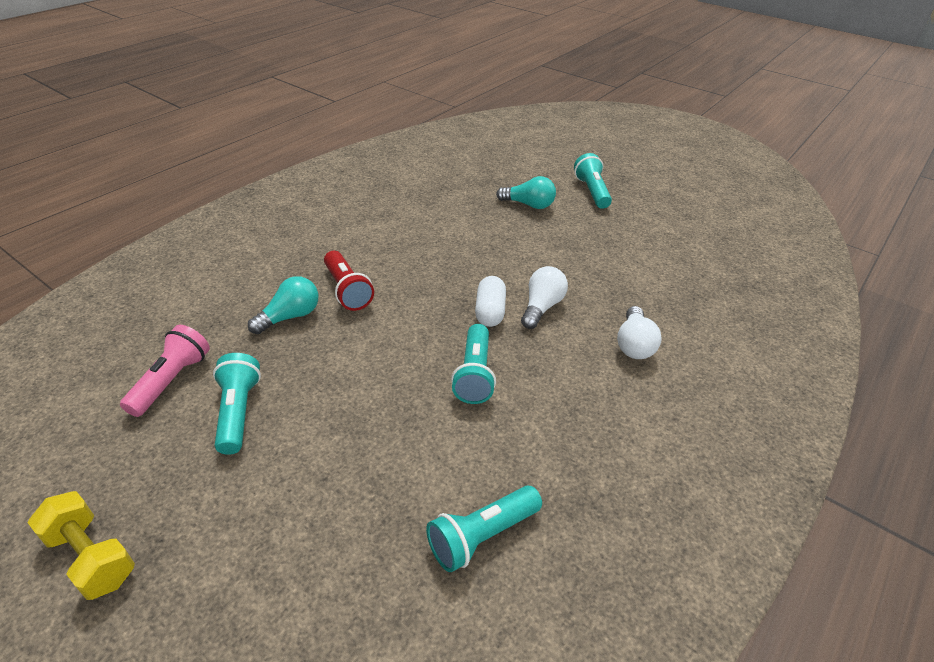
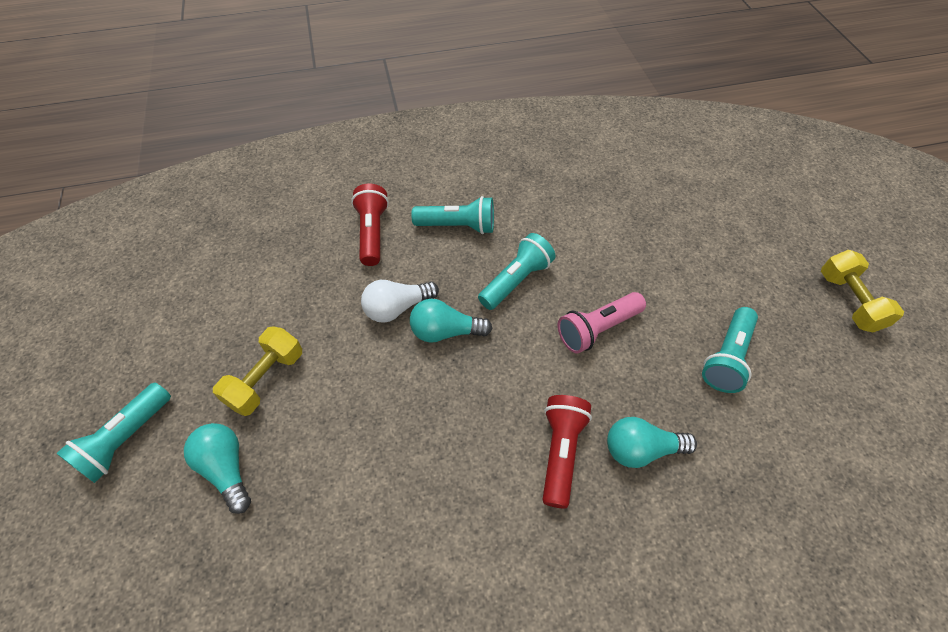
camera: 140 degrees left, 15 degrees up
pink flashlight [120,325,210,417] -> pink flashlight moved to [558,292,646,354]
turquoise flashlight [426,486,542,572] -> turquoise flashlight moved to [411,196,494,234]
white capsule [475,276,506,327] -> turquoise light bulb [410,299,492,343]
white light bulb [617,306,662,359] -> red flashlight [351,184,389,266]
none -> yellow dumbbell [213,326,302,416]

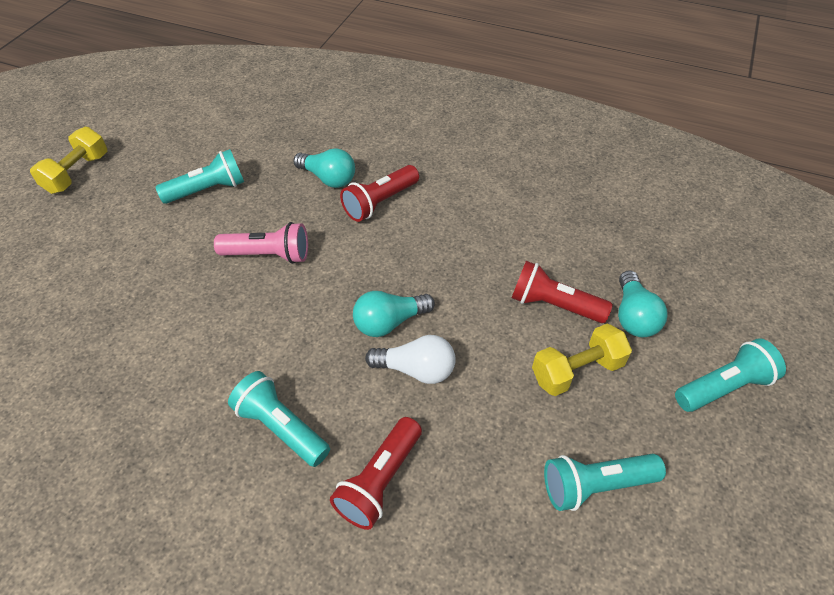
camera: 145 degrees left, 5 degrees down
turquoise light bulb [410,299,492,343] -> turquoise light bulb turned 120 degrees clockwise [353,291,435,337]
turquoise flashlight [478,233,555,310] -> turquoise flashlight moved to [544,454,666,511]
none -> red flashlight [512,261,613,323]

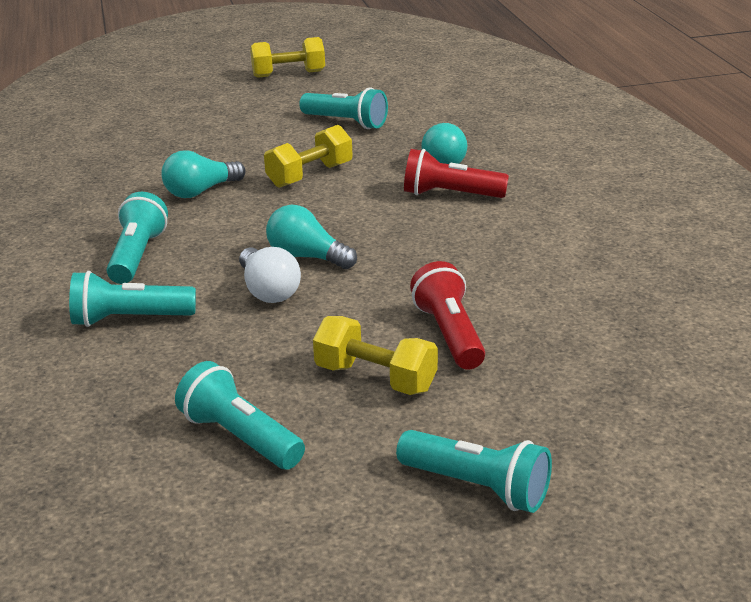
camera: 55 degrees right, 20 degrees down
pink flashlight [214,222,308,264] -> yellow dumbbell [264,125,353,188]
red flashlight [330,417,422,530] -> turquoise flashlight [69,271,196,327]
turquoise light bulb [618,270,668,337] -> turquoise light bulb moved to [161,150,245,198]

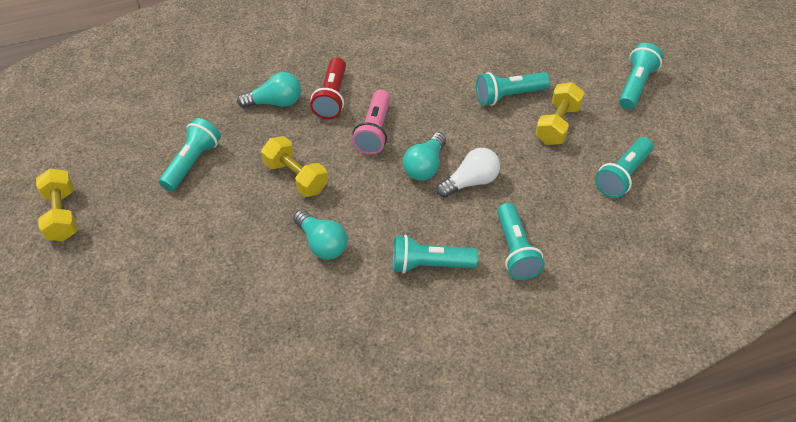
camera: 95 degrees left, 20 degrees up
red flashlight [410,261,485,370] -> turquoise flashlight [476,72,550,106]
none -> pink flashlight [352,90,390,155]

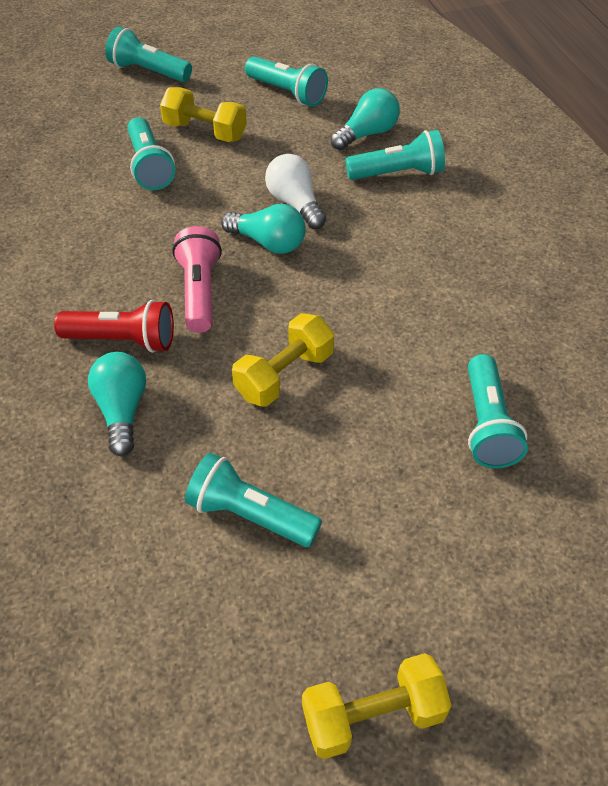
camera: 90 degrees left, 0 degrees up
turquoise light bulb [293,210,347,260] -> turquoise light bulb moved to [331,88,400,150]
pink flashlight [352,90,390,155] -> pink flashlight turned 105 degrees counterclockwise [172,226,222,333]
turquoise flashlight [392,235,478,274] -> turquoise flashlight moved to [468,354,528,468]

